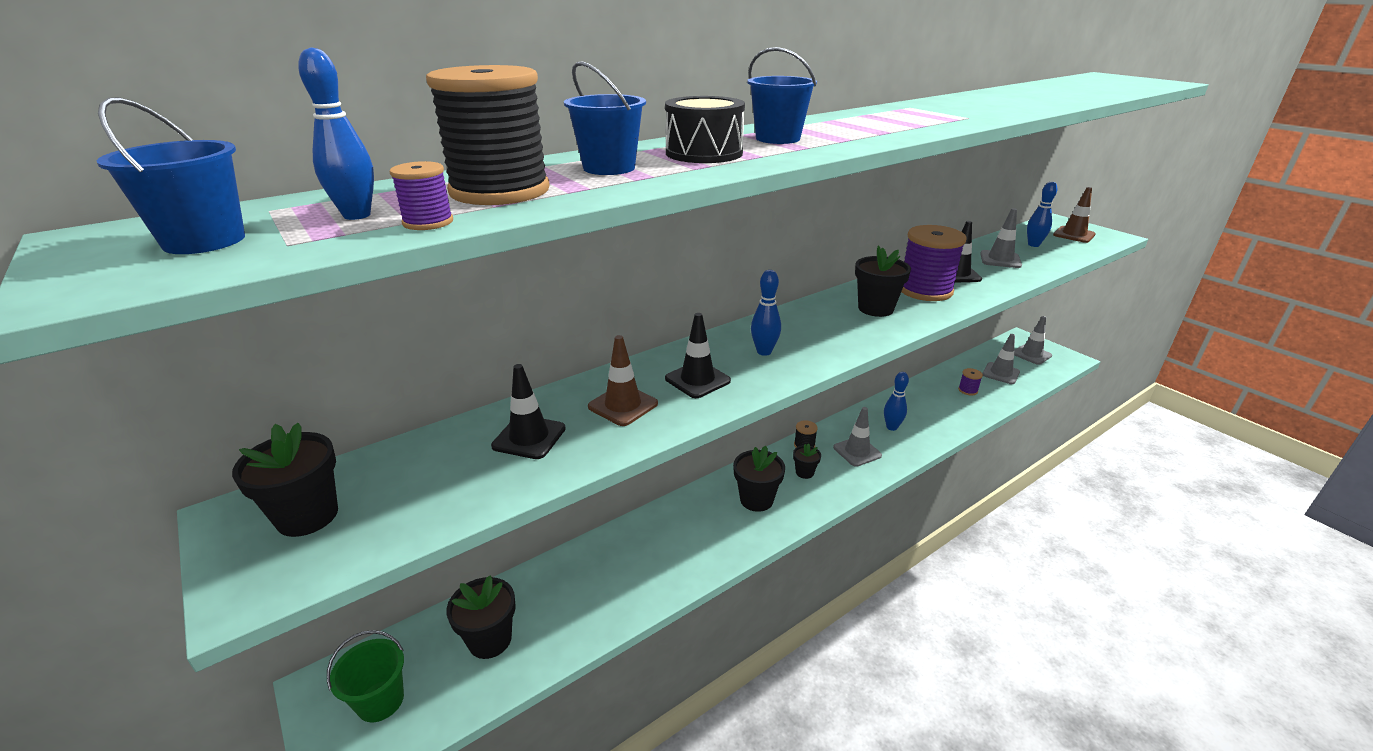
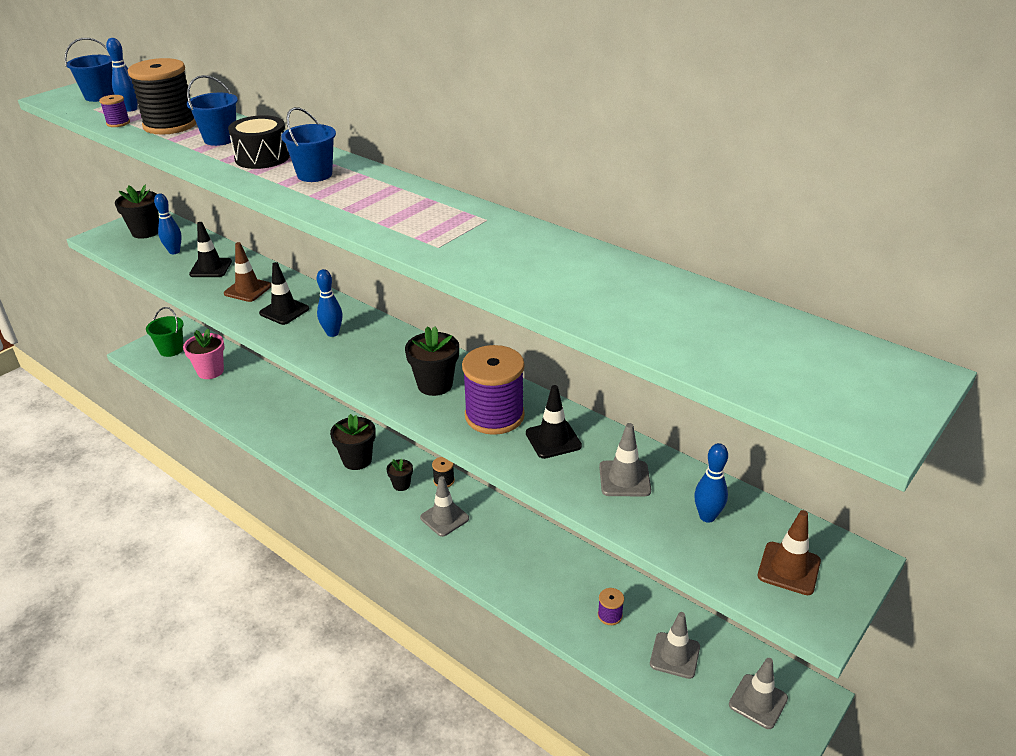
camera: 75 degrees right, 5 degrees up
black flower pot [446,575,516,659] -> pink flower pot [183,329,225,379]
blue bowling pin [884,372,909,431] -> blue bowling pin moved to [154,193,182,254]

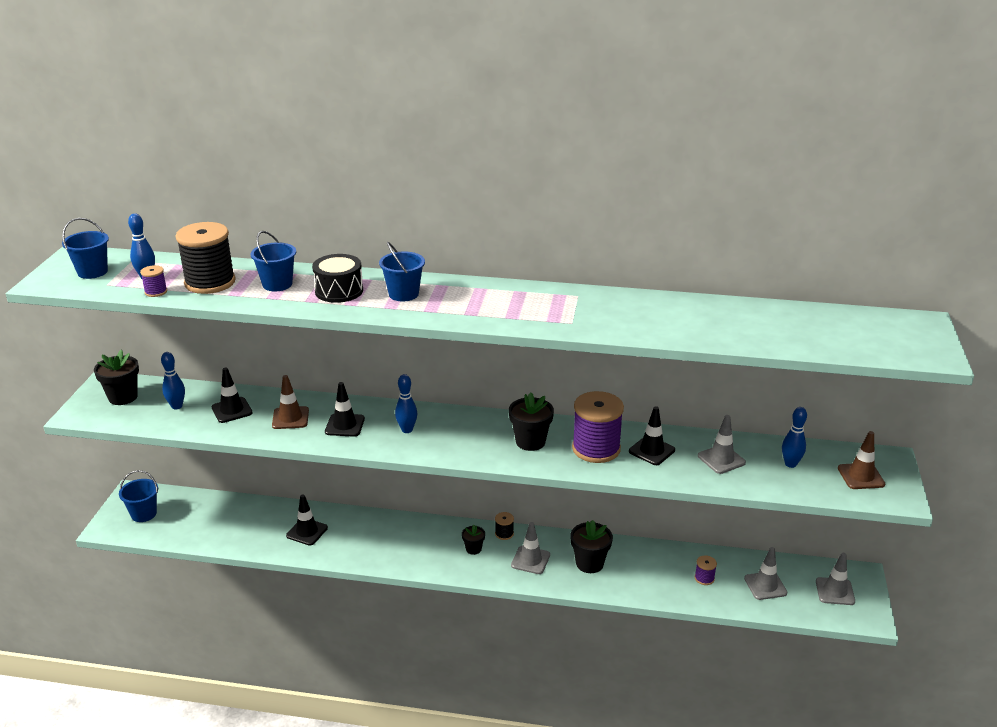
camera: 30 degrees left, 5 degrees down
green bucket [146,307,184,357] -> blue bucket [119,470,158,522]
pink flower pot [183,329,225,379] -> none
black flower pot [330,414,376,470] -> black flower pot moved to [570,520,613,573]
none -> black traffic cone [286,494,328,546]

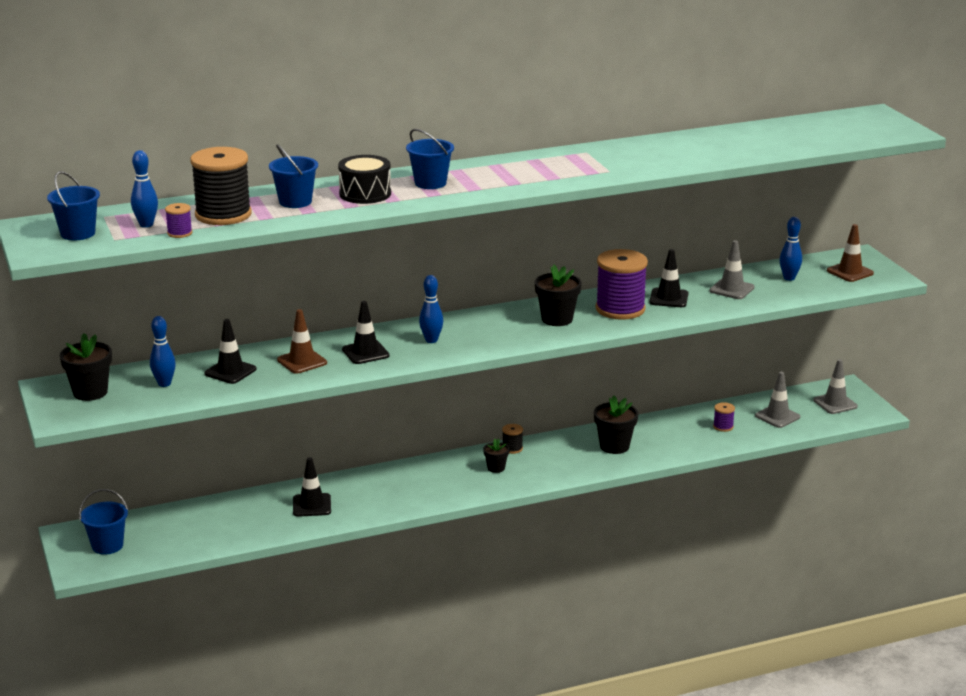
camera: 30 degrees left, 5 degrees down
grey traffic cone [511,522,550,574] -> none

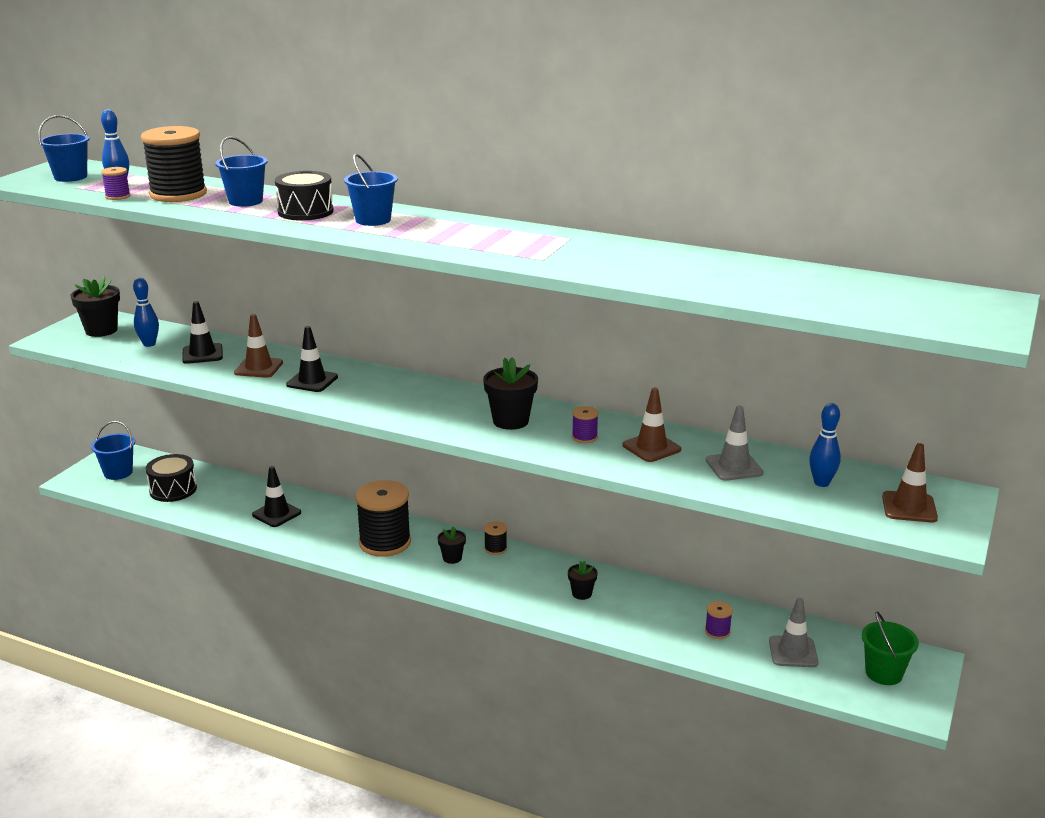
camera: 45 degrees right, 0 degrees up
blue bowling pin [419,275,443,343] -> none
black flower pot [594,396,638,454] -> black flower pot [568,561,598,600], size x0.58
purple spool [596,249,648,320] -> purple spool [572,406,599,443], size x0.43
black traffic cone [649,249,689,307] -> brown traffic cone [622,388,681,462]
grey traffic cone [813,359,858,414] -> green bucket [862,611,919,685]
none -> black drum [146,454,197,502]
none -> black spool [355,480,411,557]

